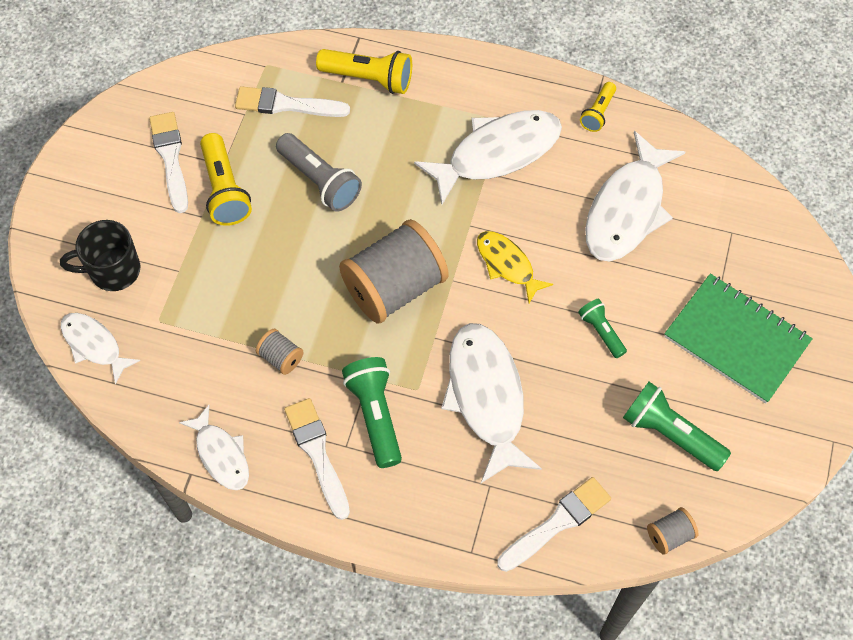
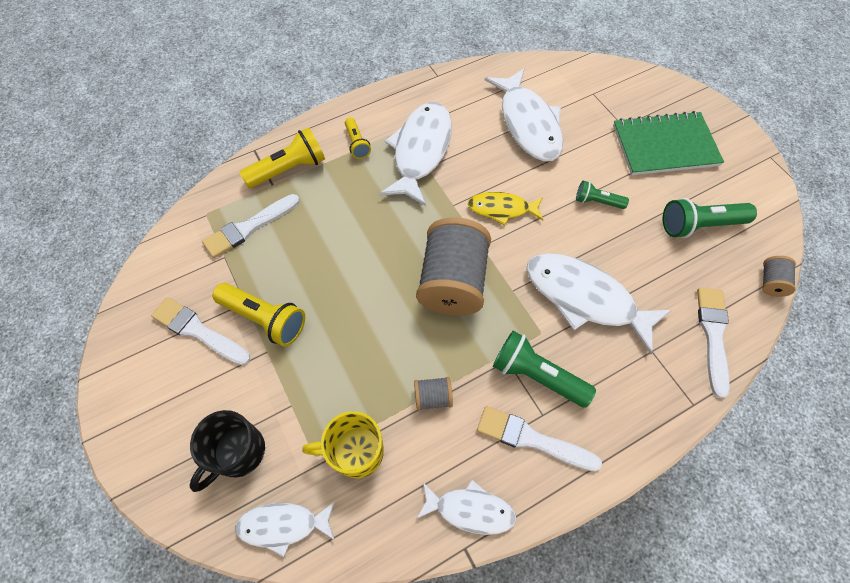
camera: 45 degrees left, 0 degrees up
grey flashlight [276,133,362,212] -> none
yellow flashlight [580,82,616,132] -> yellow flashlight moved to [345,118,371,159]
none -> yellow mug [302,411,384,479]

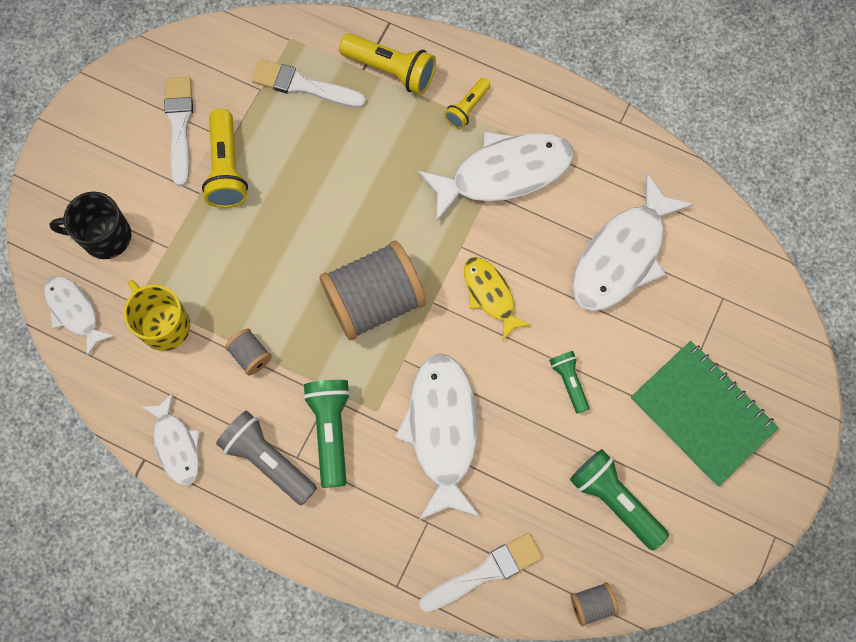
camera: 55 degrees right, 10 degrees up
white brush [477,406,602,471] -> grey flashlight [216,411,317,505]

